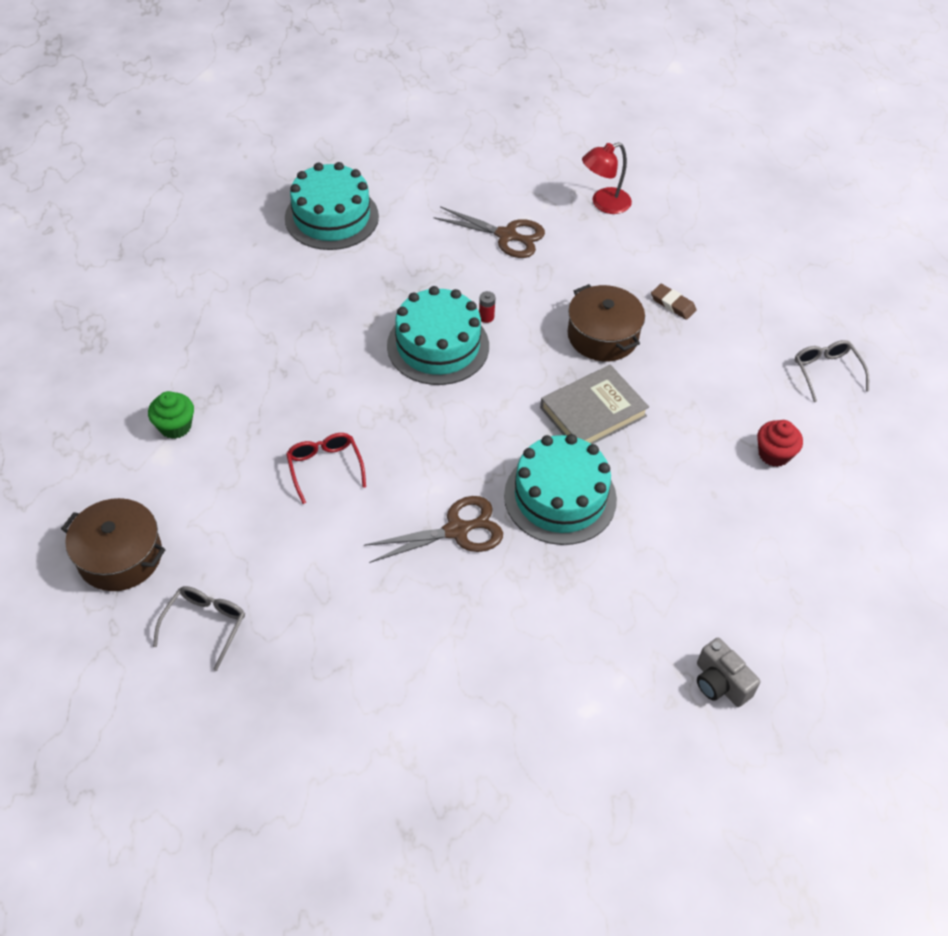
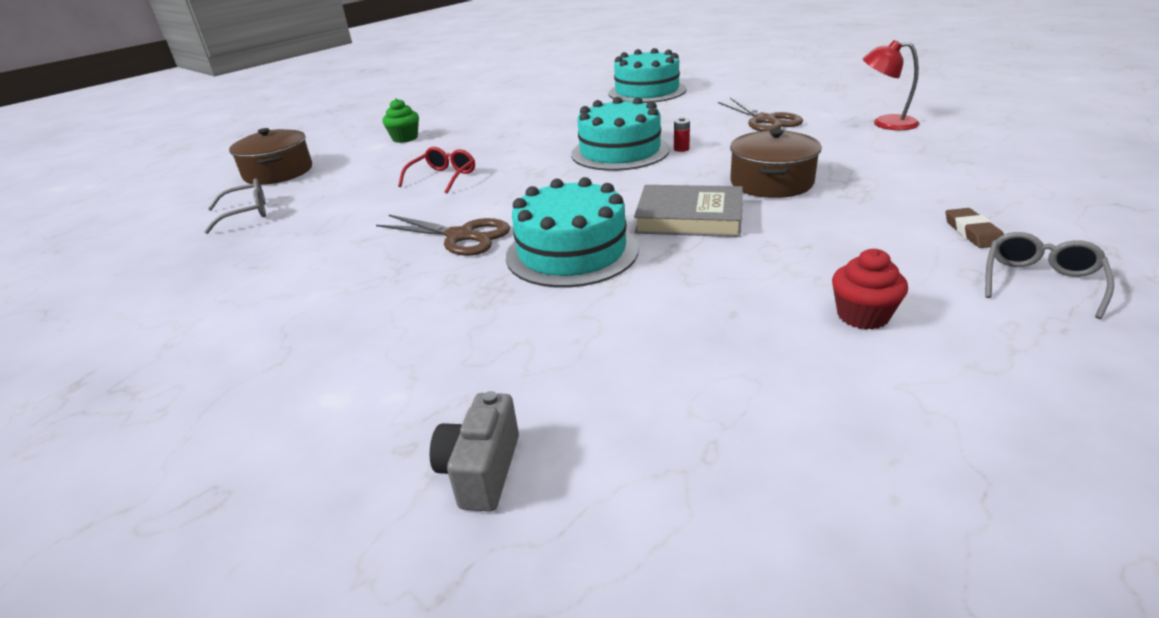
camera: 50 degrees right, 20 degrees down
brown eraser [651,284,697,320] -> brown eraser moved to [946,208,1004,248]

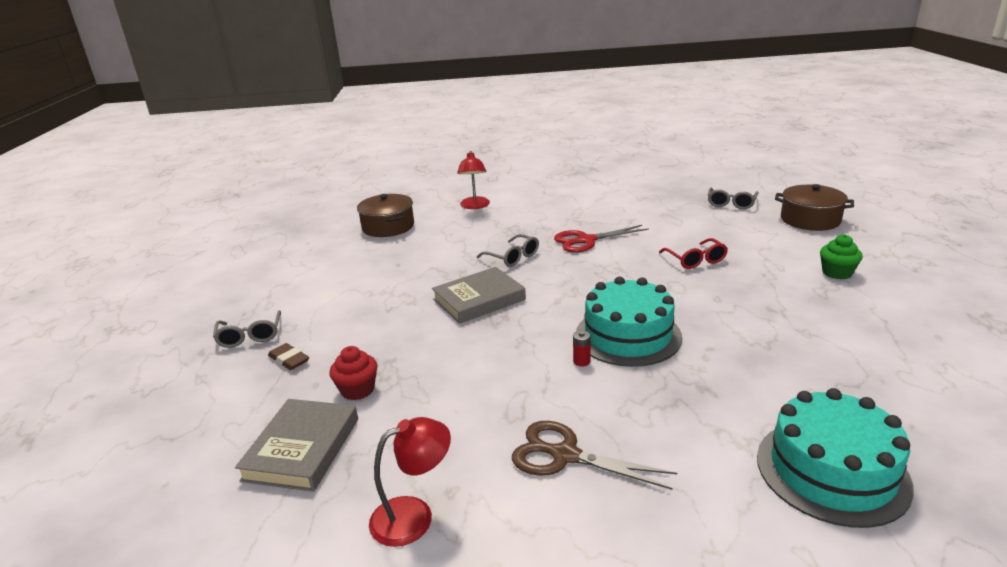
camera: 135 degrees right, 5 degrees down
brown scissors [376,215,510,256] -> red scissors [554,225,649,253]
grey camera [430,391,519,512] -> none
turquoise cake [506,177,639,288] -> grey glasses [477,234,539,267]
brown pot [730,129,822,198] -> brown pot moved to [357,194,414,237]
red cupcake [832,249,908,330] -> red cupcake moved to [329,346,377,400]
none -> grey book [235,399,358,492]
none -> red lamp [457,151,490,209]

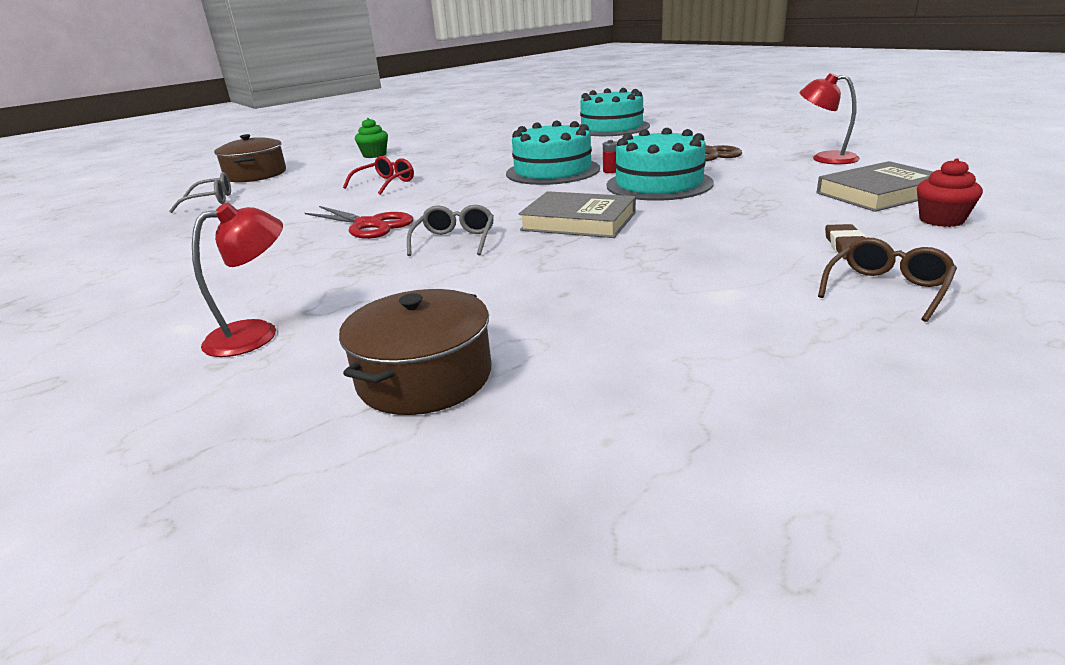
camera: 125 degrees left, 0 degrees up
grey glasses [213,310,281,348] -> brown glasses [818,238,957,322]
red cupcake [329,346,377,400] -> red cupcake moved to [917,158,983,227]
none -> turquoise cake [607,128,714,201]

